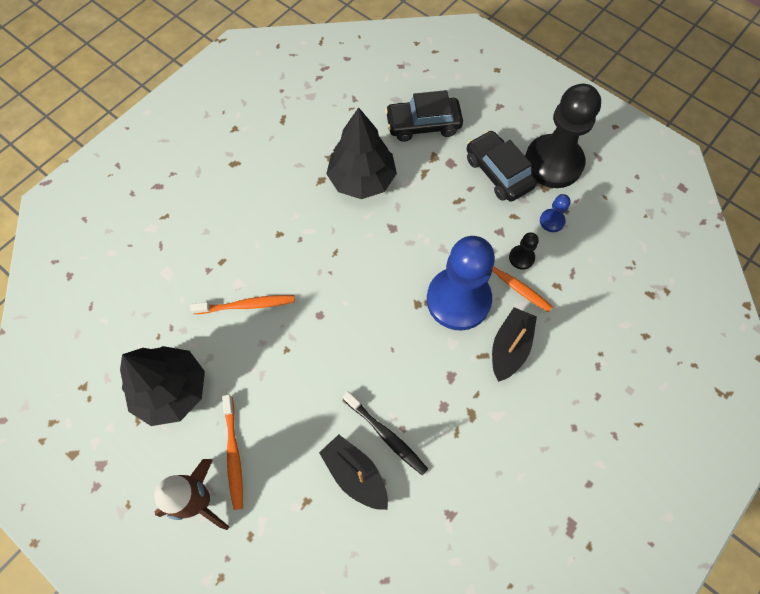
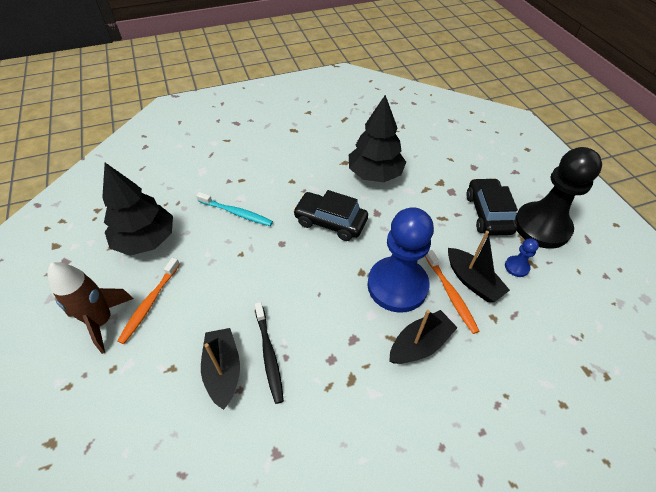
camera: 30 degrees right, 15 degrees down
orange toothbrush [190,295,295,314] -> turquoise toothbrush [196,192,273,226]
black car [385,90,463,142] -> black car moved to [293,190,368,241]
black pawn [509,232,539,270] -> black boat [448,231,510,302]

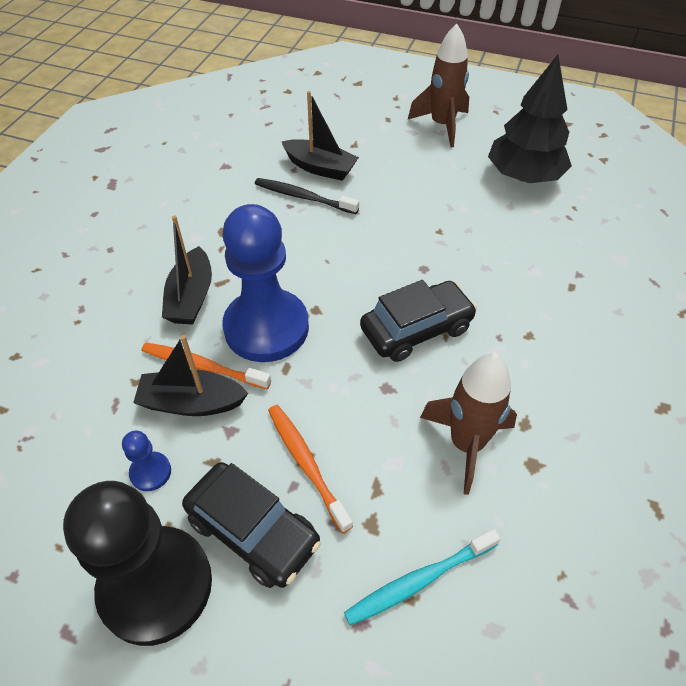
camera: 130 degrees right, 0 degrees up
orange toothbrush [117,257,180,344] -> orange toothbrush moved to [268,405,353,533]
turquoise toothbrush [196,192,273,226] -> turquoise toothbrush moved to [344,529,501,626]
black tree [349,95,406,182] -> brown rocket [420,353,517,495]

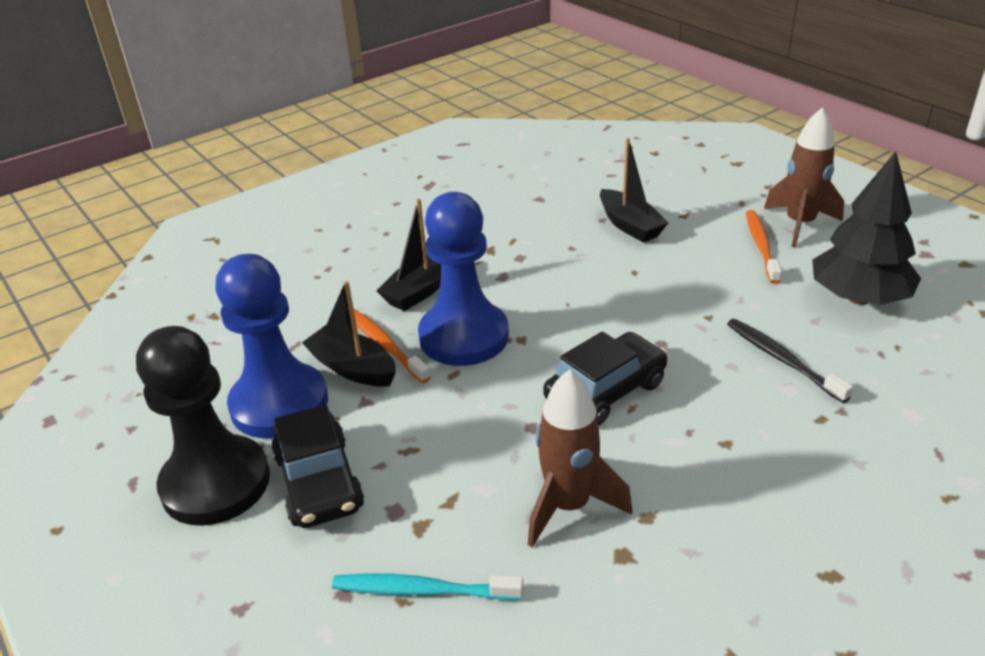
camera: 35 degrees right, 15 degrees down
blue pawn [122,430,171,491] -> blue pawn [215,254,328,438], size x2.46
black toothbrush [255,178,359,214] -> black toothbrush moved to [727,319,853,403]
orange toothbrush [268,405,353,533] -> orange toothbrush moved to [746,210,782,284]
black car [360,280,477,362] -> black car turned 45 degrees counterclockwise [543,331,668,426]

